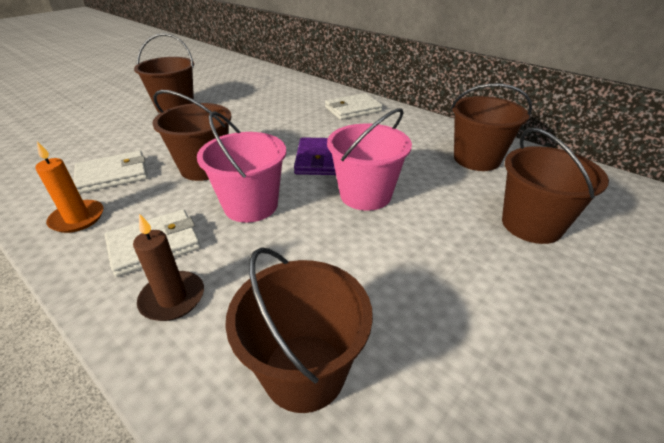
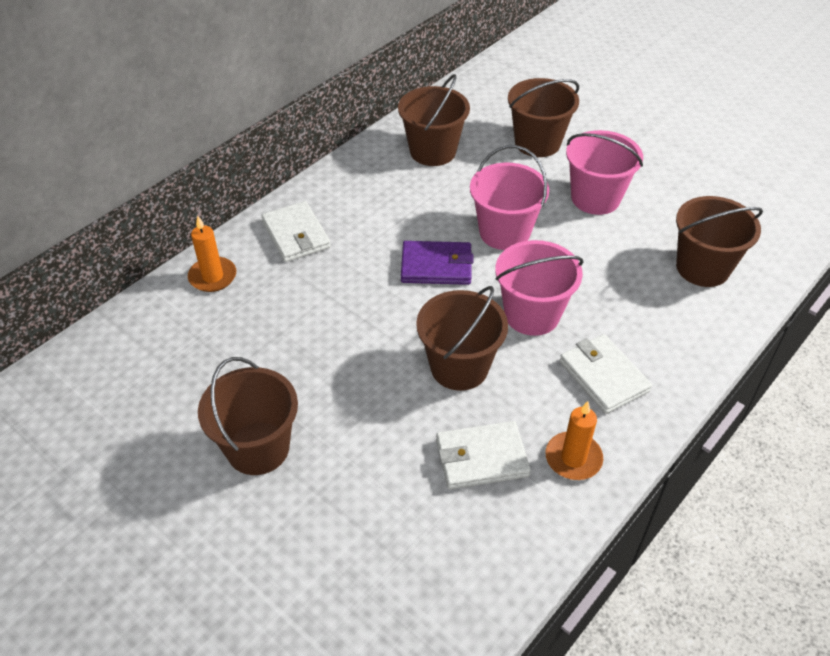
camera: 90 degrees left, 10 degrees up
white wallet [74,151,148,194] -> white wallet turned 75 degrees counterclockwise [436,421,531,489]
brown candle [133,214,204,321] -> none
none -> orange candle [188,216,236,292]
none -> pink bucket [566,130,643,215]

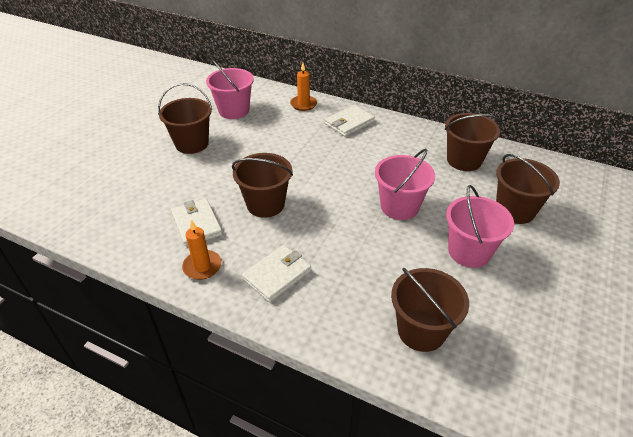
camera: 75 degrees right, 5 degrees down
purple wallet [401,241,473,285] -> none
pink bucket [495,240,584,336] -> pink bucket moved to [206,60,254,119]

